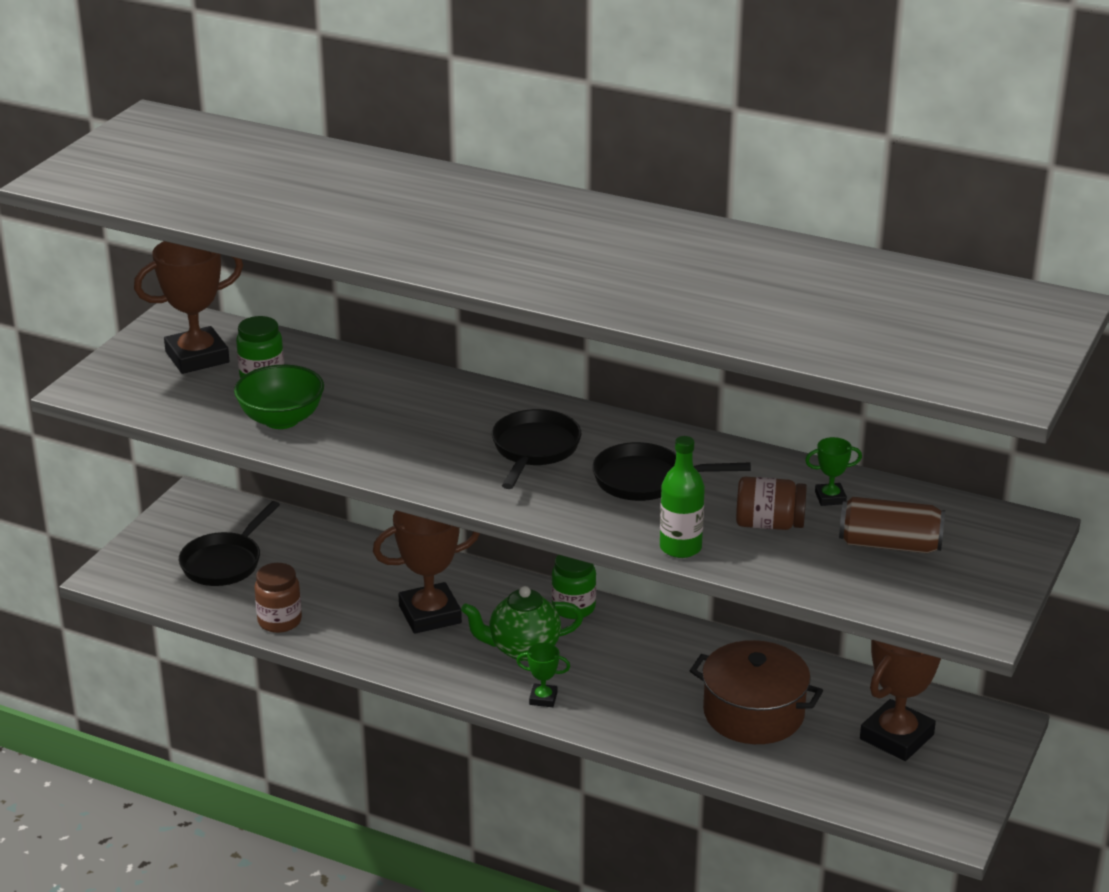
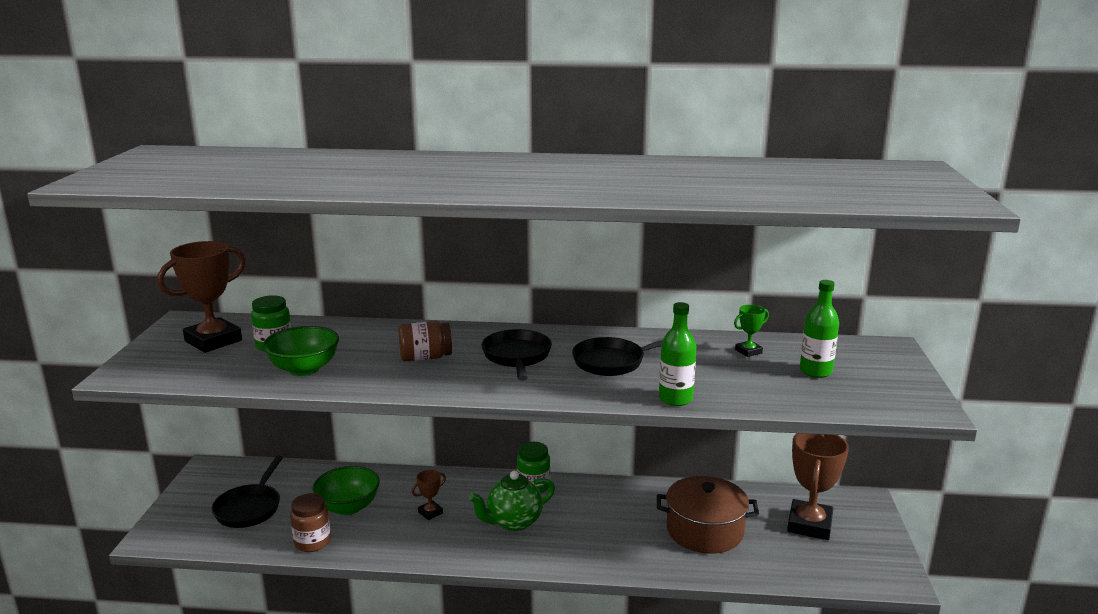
camera: 20 degrees left, 10 degrees down
brown trophy [373,511,480,634] -> brown trophy [412,470,446,520], size x0.46
green trophy [516,643,570,707] -> none
brown jar [736,477,807,530] -> brown jar moved to [398,321,452,361]
brown can [839,497,945,553] -> green bottle [800,280,839,378]
none -> green bowl [312,466,380,515]

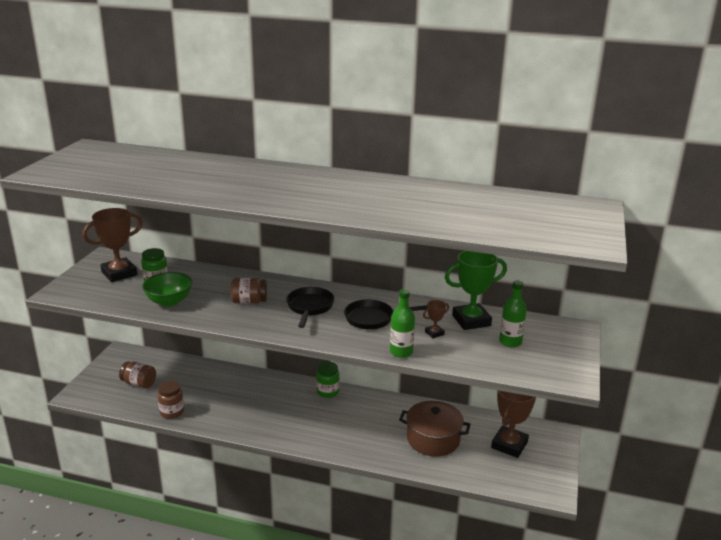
camera: 10 degrees right, 5 degrees up
black pan [212,456,283,528] -> brown jar [119,361,156,388]
green bowl [312,466,380,515] -> none
brown trophy [412,470,446,520] -> brown trophy moved to [423,300,449,338]
green teapot [469,471,555,531] -> none
green trophy [734,305,769,357] -> green trophy [445,251,507,330], size x2.16

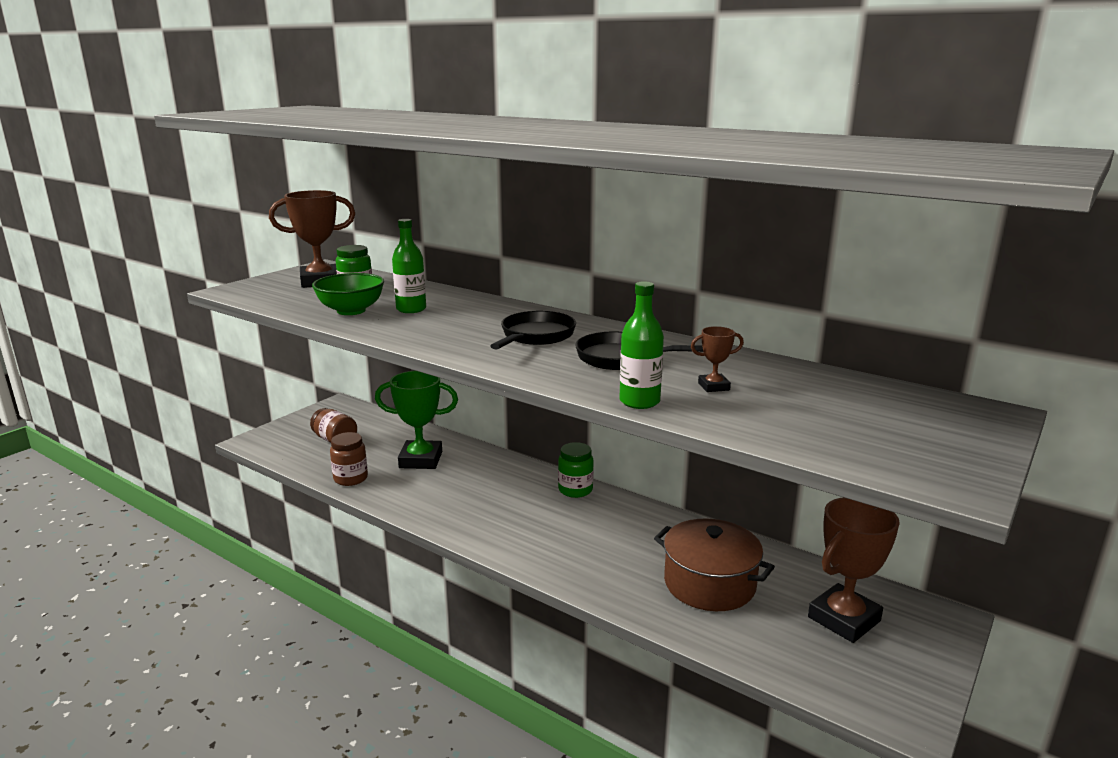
camera: 20 degrees right, 5 degrees down
brown jar [231,278,267,303] -> none
green trophy [445,251,507,330] -> green trophy moved to [375,371,458,469]
green bottle [499,280,527,347] -> green bottle moved to [392,219,426,313]

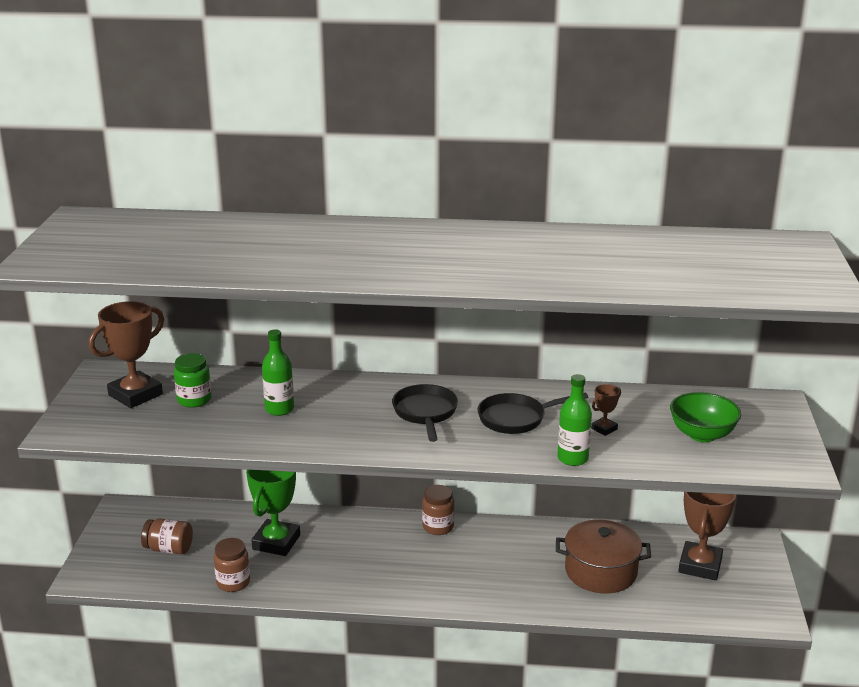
camera: 30 degrees left, 5 degrees up
green bowl [312,273,384,315] -> green bowl moved to [670,392,741,442]
green trophy [375,371,458,469] -> green trophy turned 45 degrees counterclockwise [246,470,300,556]
green jar [558,442,594,498] -> brown jar [422,485,454,535]

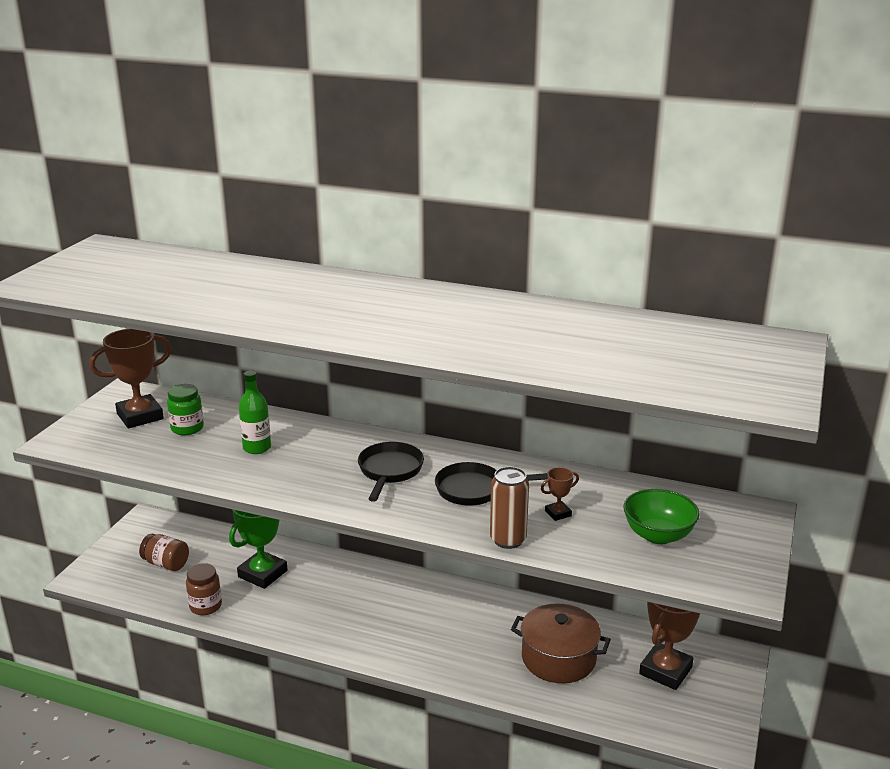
camera: 15 degrees right, 0 degrees up
brown jar [422,485,454,535] -> none
green bottle [557,374,592,466] -> brown can [490,467,529,549]

